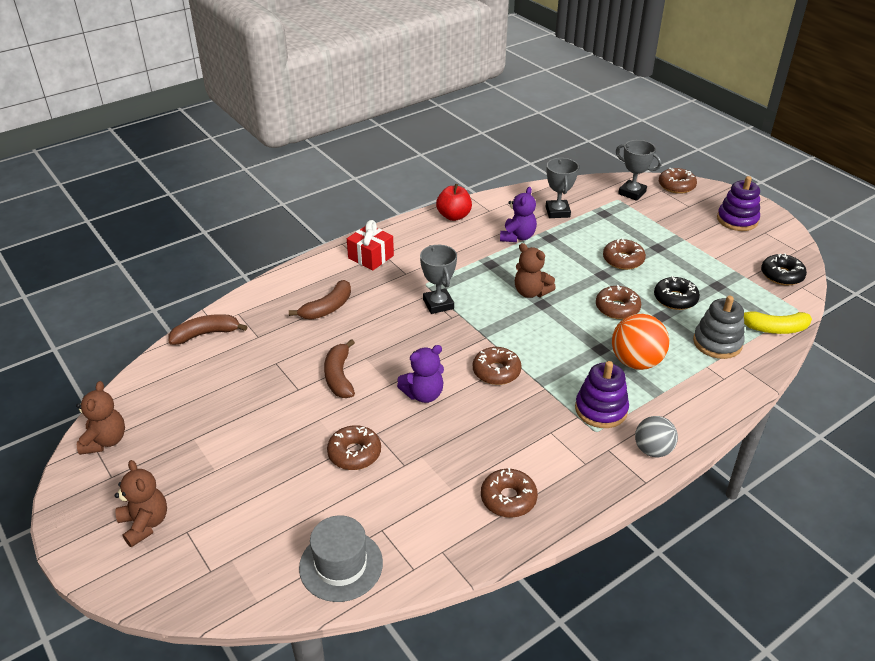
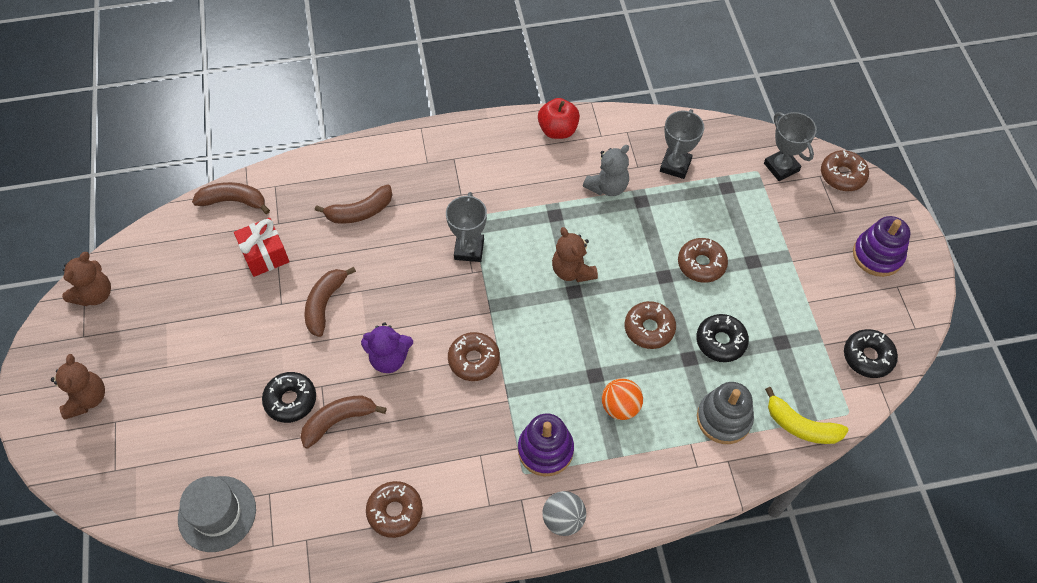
camera: 25 degrees right, 20 degrees up
brown donut [327,425,381,470] -> black donut [262,372,316,423]
red gift [347,220,394,271] -> red gift moved to [234,218,289,277]
purple teddy bear [500,187,537,242] -> grey teddy bear [583,145,629,196]
orange ball [612,314,669,370] -> orange ball [602,378,643,420], size x0.67
none -> brown banana [301,395,387,449]

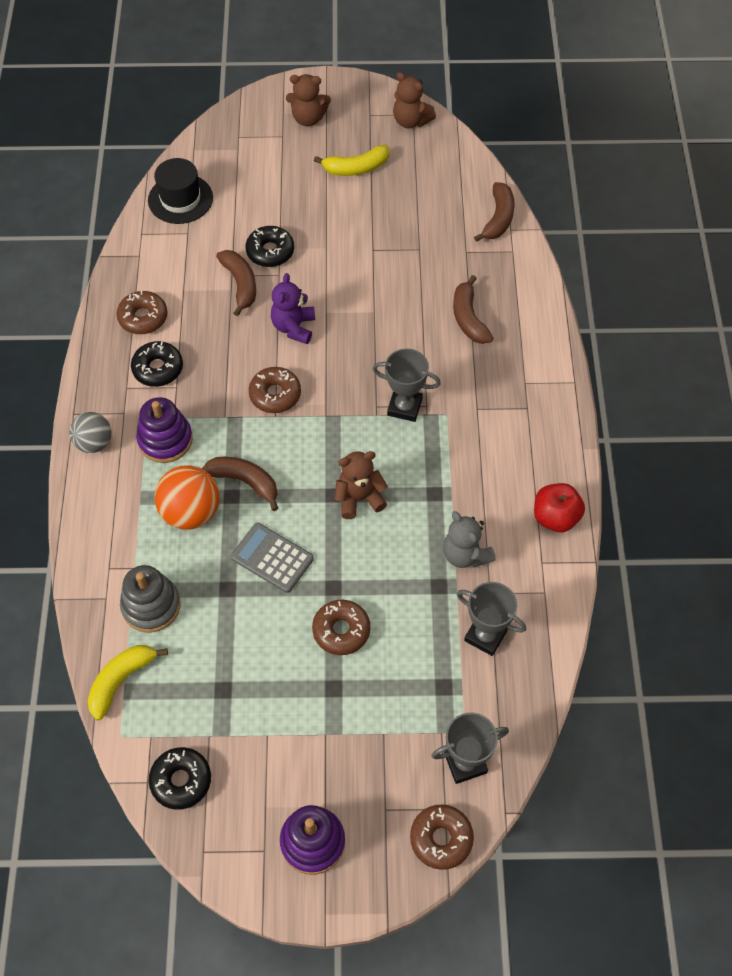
camera: 100 degrees right, 0 degrees up
grey hat [178,476,256,552] -> black hat [148,158,213,224]
red gift [234,218,289,277] -> none
brown banana [305,267,356,337] -> brown banana moved to [202,457,279,511]
orange ball [602,378,643,420] -> orange ball [155,465,220,530], size x1.50
brown donut [625,301,676,349] -> grey calculator [231,523,314,593]
black donut [696,314,749,362] -> black donut moved to [131,341,183,387]
none -> yellow banana [314,145,389,176]

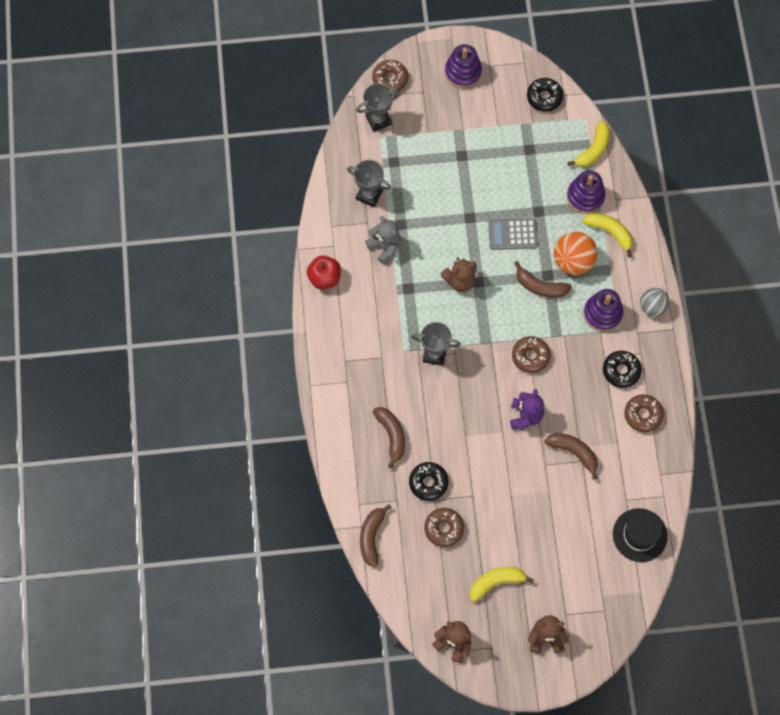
camera: 175 degrees right, 10 degrees up
grey stacking toy [120,565,180,633] -> purple stacking toy [567,170,606,214]
brown banana [216,250,256,316] -> brown banana turned 150 degrees clockwise [544,433,598,480]
grey calculator [231,523,314,593] -> grey calculator turned 150 degrees clockwise [488,218,538,250]
black donut [246,226,294,267] -> black donut moved to [409,462,449,501]
brown donut [312,600,370,655] -> brown donut moved to [424,508,464,547]
none -> yellow banana [582,213,633,257]

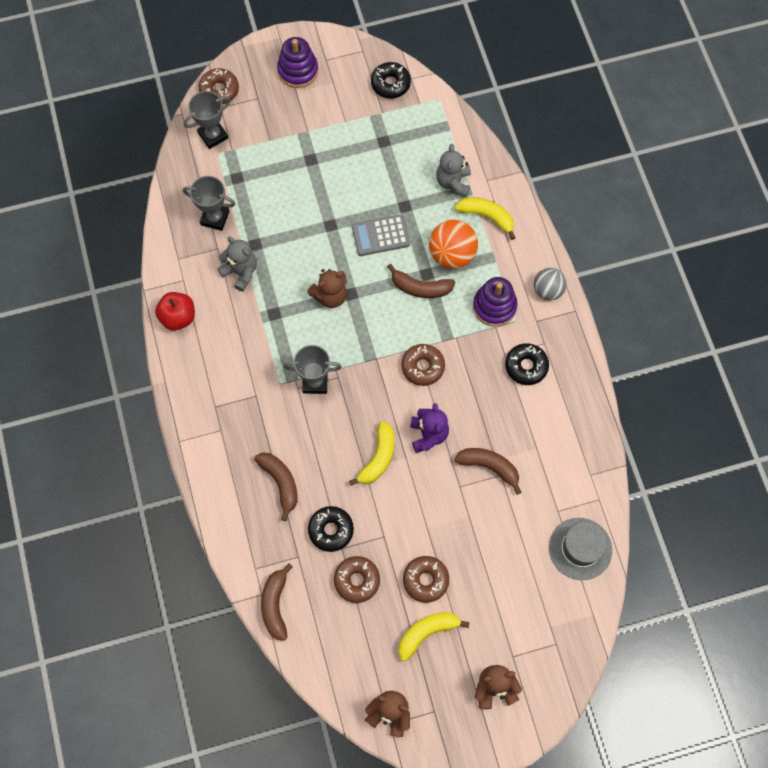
camera: 10 degrees left, 0 degrees up
purple stacking toy [567,170,606,214] -> grey teddy bear [436,144,471,197]
yellow banana [568,121,610,167] -> yellow banana moved to [349,421,394,486]
black hat [613,508,668,562] -> grey hat [549,518,612,580]
brown donut [624,394,664,432] -> brown donut moved to [403,556,449,603]

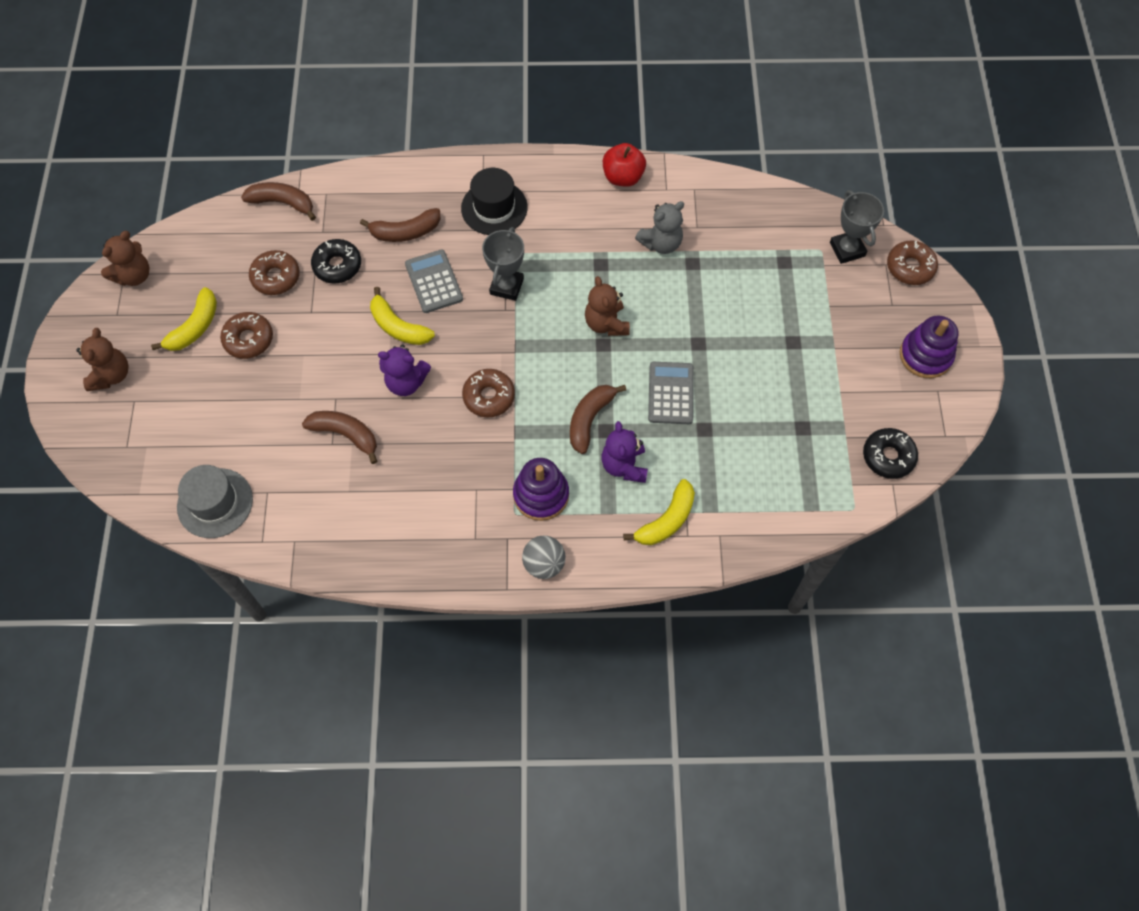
camera: 105 degrees right, 5 degrees down
grey trophy [183,176,235,231] -> none
yellow banana [399,612,470,661] -> yellow banana turned 45 degrees clockwise [151,287,217,351]
orange ball [429,220,478,269] -> purple teddy bear [602,421,648,483]
grey teddy bear [436,144,471,197] -> none
brown banana [454,448,522,495] -> brown banana turned 105 degrees counterclockwise [302,411,377,464]
black donut [505,343,549,385] -> none
none -> grey calculator [405,249,463,313]
none -> black hat [461,168,528,235]

